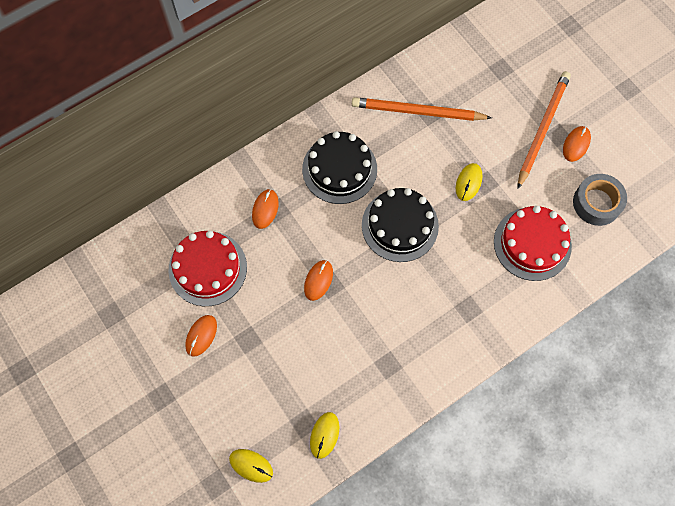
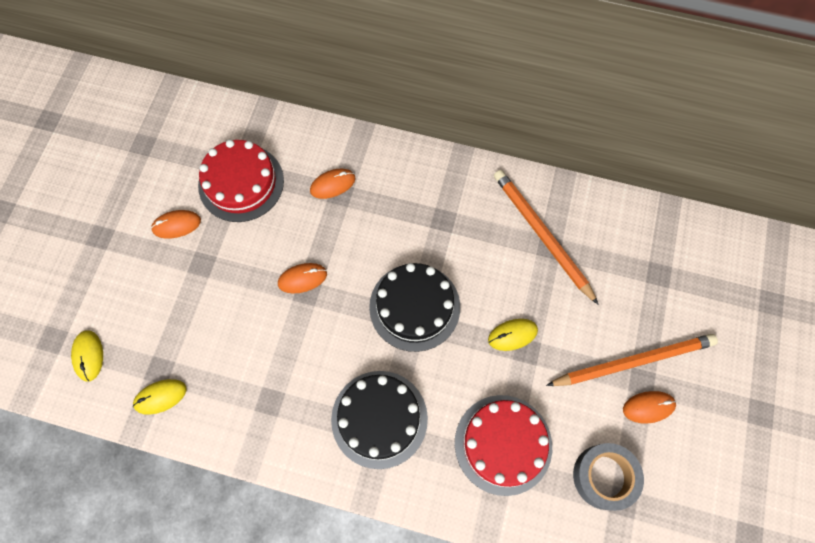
camera: 50 degrees right, 0 degrees up
black cake [302,131,377,204] -> black cake moved to [331,371,428,469]

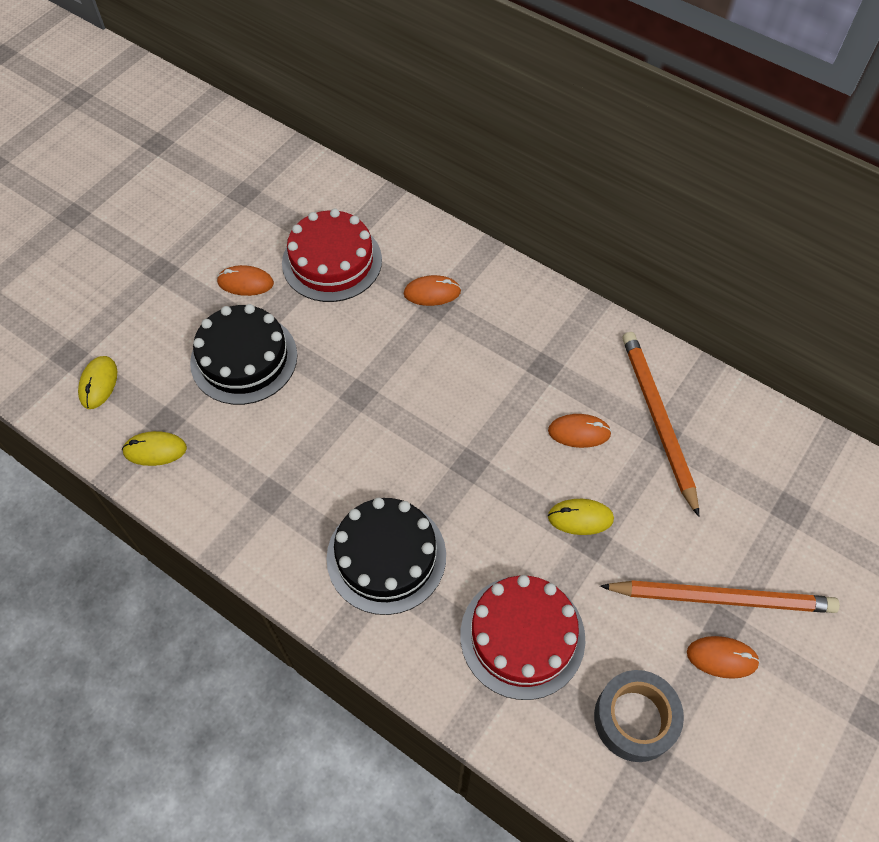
camera: 20 degrees right, 10 degrees down
orange mouse [278,263,327,294] -> orange mouse moved to [548,414,612,448]
black cake [369,263,460,352] -> black cake moved to [190,304,298,405]

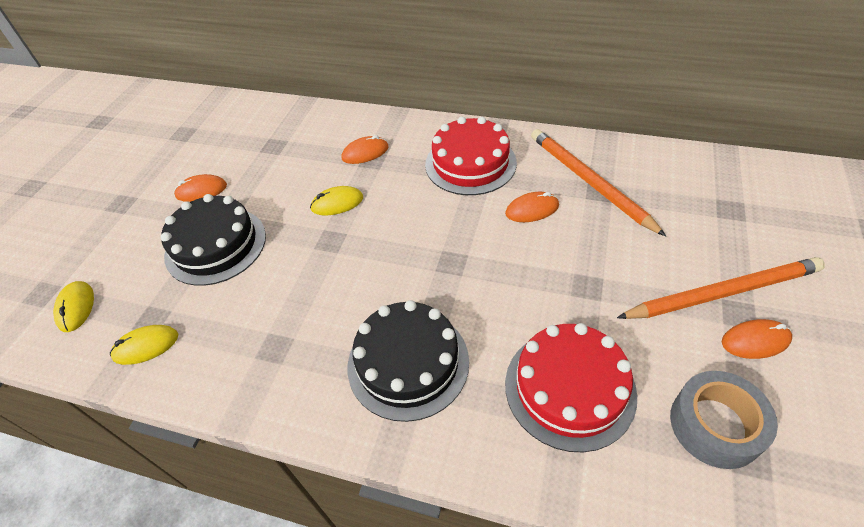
camera: 15 degrees left, 10 degrees down
red cake [282,209,382,302] -> red cake moved to [425,117,517,195]
yellow mouse [548,499,614,535] -> yellow mouse moved to [310,186,363,215]

